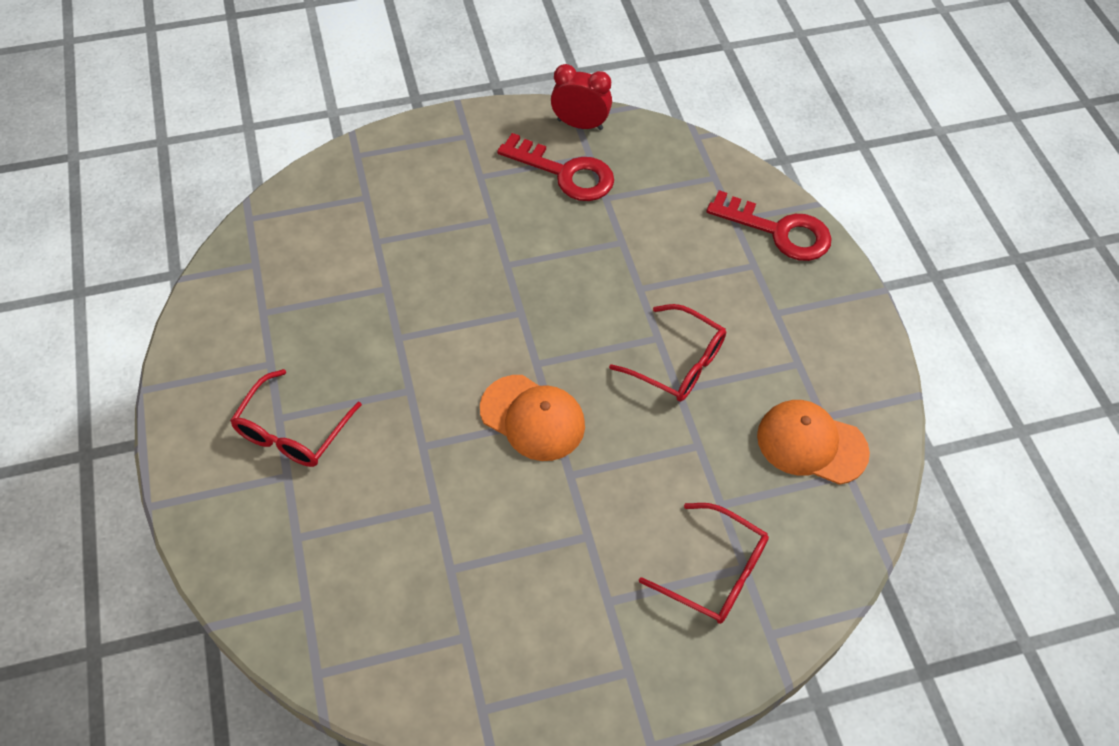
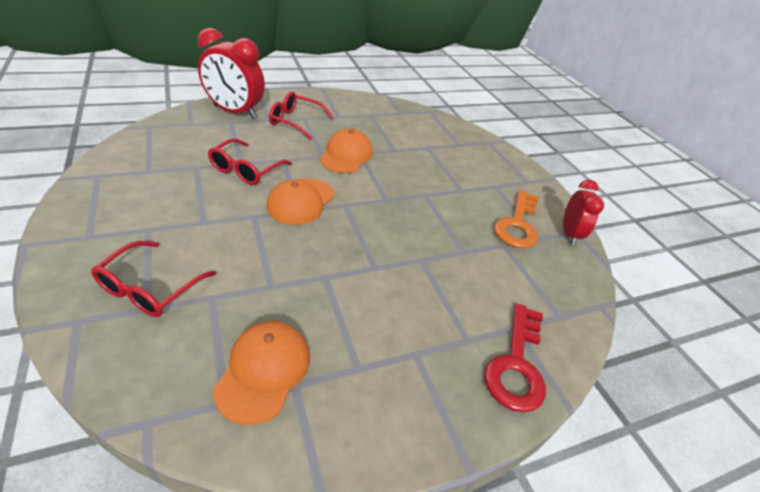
camera: 80 degrees right, 15 degrees down
red key [497,133,614,201] -> orange key [494,190,539,248]
red glasses [609,304,726,402] -> red glasses moved to [208,139,292,185]
none -> red clock [198,28,265,119]
none -> orange cap [320,128,372,173]

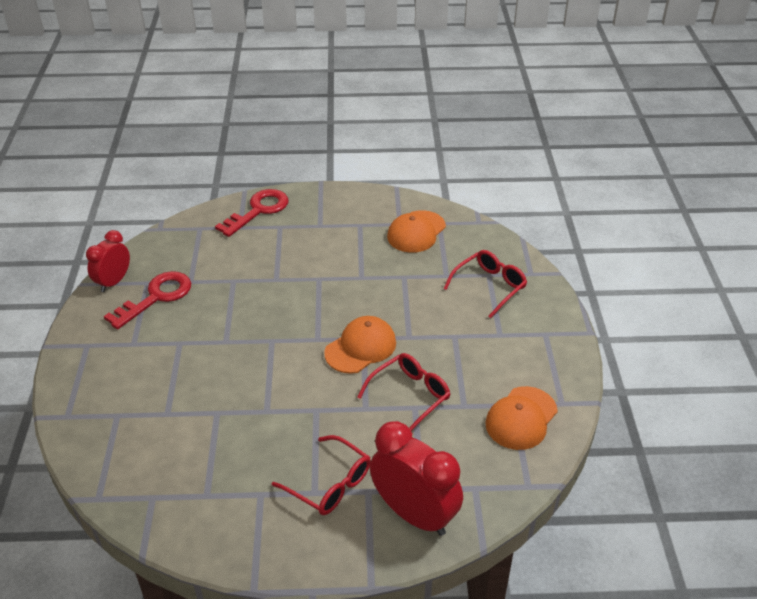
camera: 155 degrees left, 0 degrees up
orange cap [320,128,372,173] -> orange cap moved to [485,386,558,450]
orange key [494,190,539,248] -> red key [104,271,191,330]

